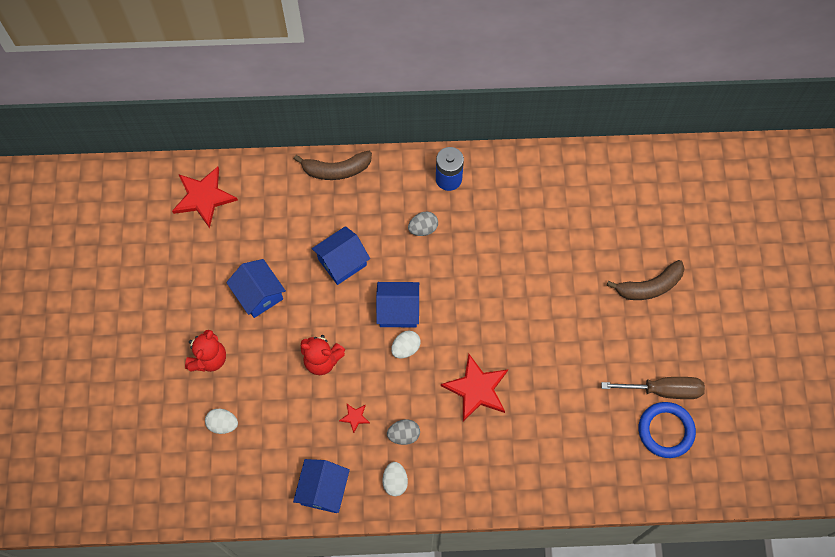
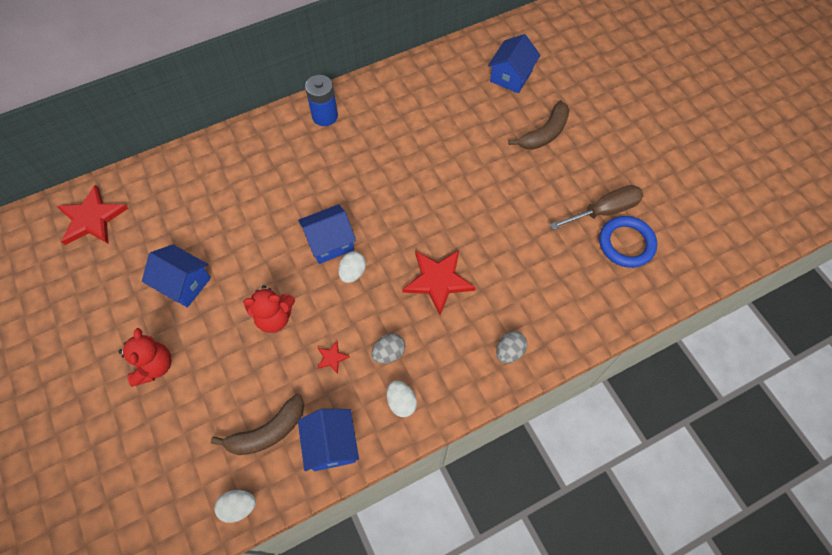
camera: 25 degrees left, 5 degrees down
white egg [205,409,238,434] -> white egg moved to [215,490,256,523]
brown banana [294,151,372,180] -> brown banana moved to [211,394,304,455]
blue house [312,226,370,285] -> blue house moved to [488,34,541,93]
grey egg [408,211,438,236] -> grey egg moved to [496,331,527,363]

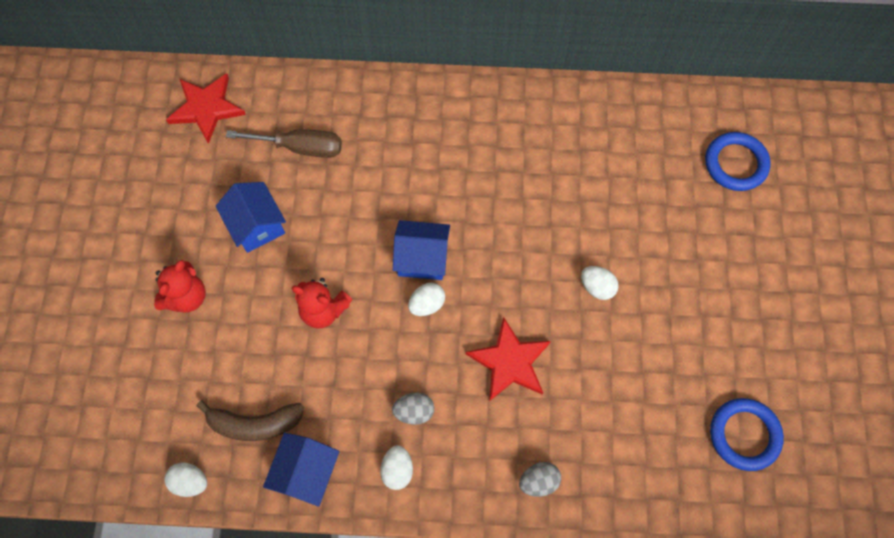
camera: 30 degrees right, 5 degrees up
blue battery [305,75,338,126] -> none
red star [317,341,350,374] -> none
blue house [488,34,541,93] -> blue ring [705,132,771,191]
brown banana [508,100,570,150] -> none
brown screwdriver [550,185,644,230] -> brown screwdriver moved to [226,129,342,158]
none -> white egg [581,266,619,300]

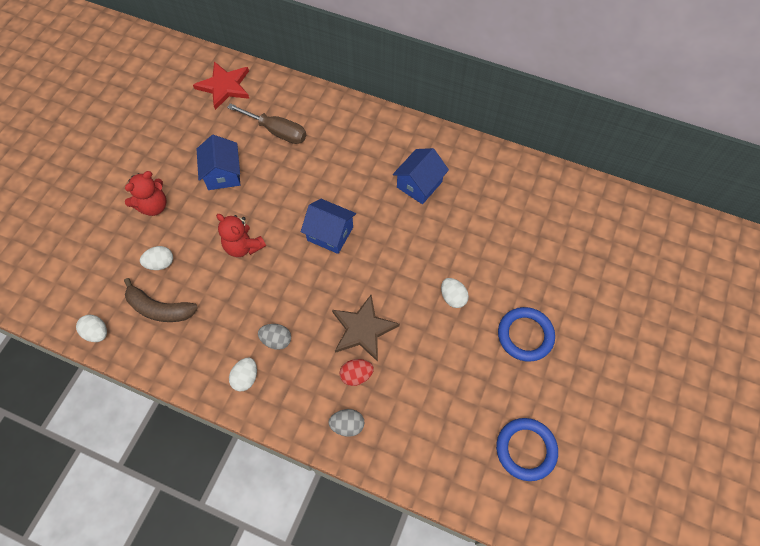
camera: 20 degrees right, 5 degrees down
blue house [263,433,339,507] -> blue house moved to [393,148,449,204]
white egg [408,283,445,316] -> white egg moved to [140,246,173,270]
red star [466,317,551,401] -> brown star [332,295,400,362]
blue ring [705,132,771,191] -> blue ring moved to [498,307,555,362]
none -> red egg [340,359,374,386]

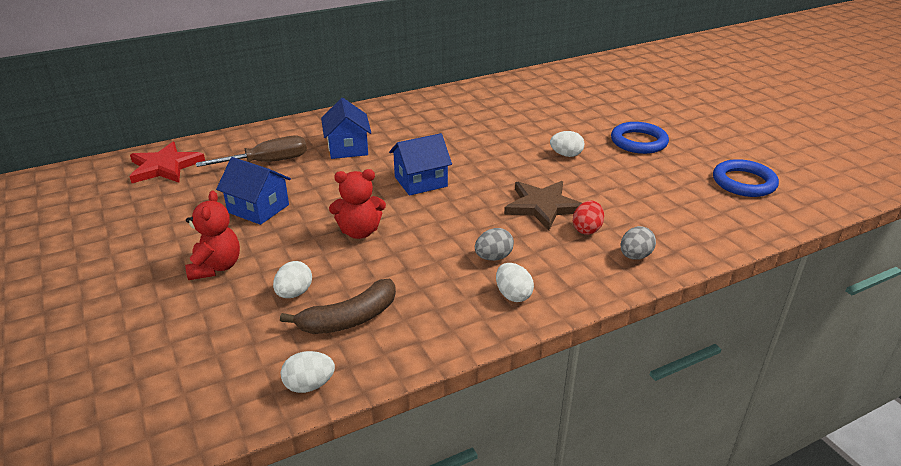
camera: 50 degrees left, 30 degrees down
blue house [393,148,449,204] -> blue house moved to [321,98,371,159]

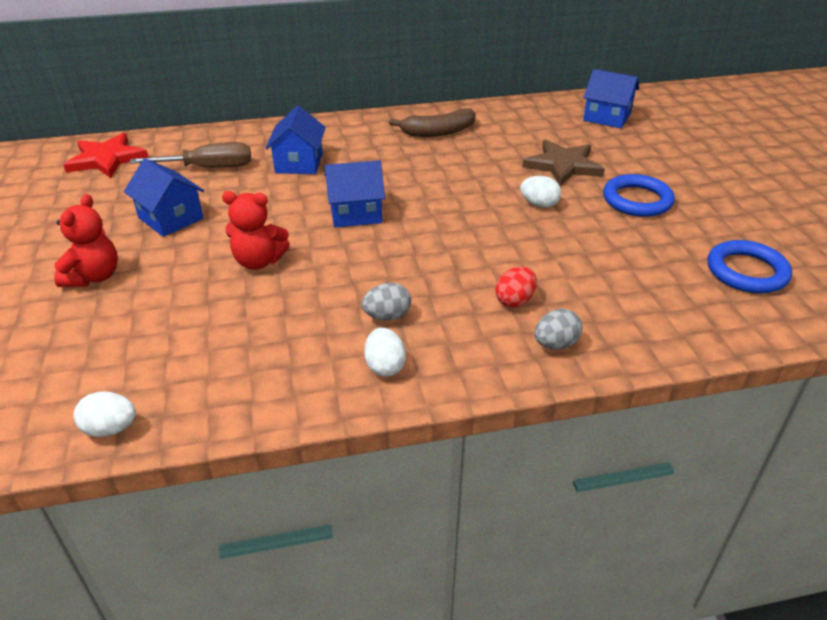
camera: 15 degrees right, 5 degrees up
white egg [273,261,312,298] -> none
brown banana [280,279,396,334] -> brown banana moved to [389,109,476,137]
brown star [504,181,582,230] -> brown star moved to [522,140,605,186]
none -> blue house [583,69,639,128]

